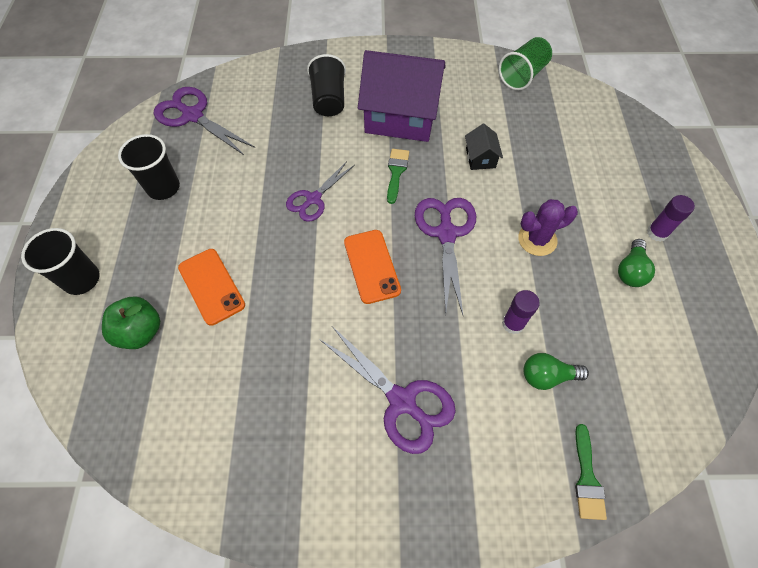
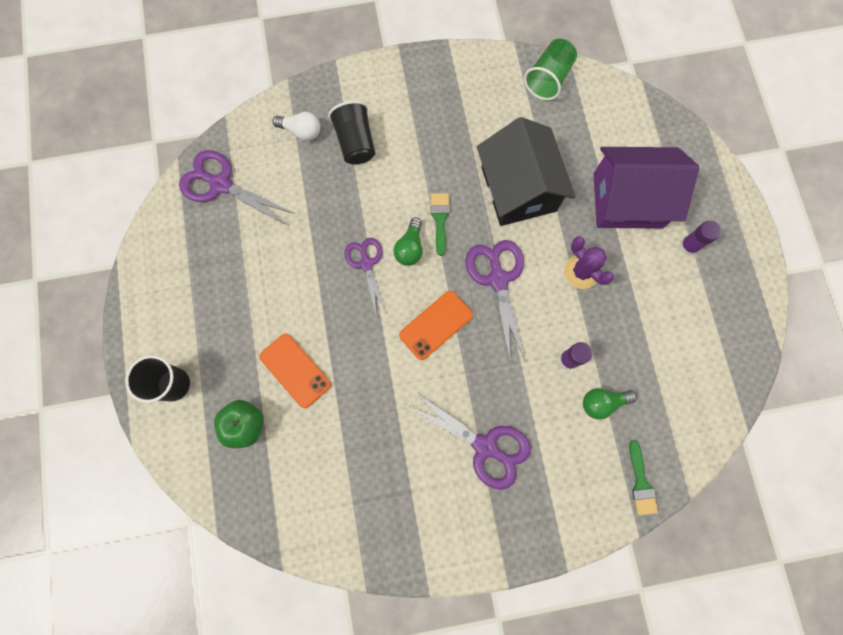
camera: 10 degrees left, 15 degrees up
black cup [118,134,180,200] -> none
purple scissors [286,161,355,222] -> purple scissors turned 135 degrees clockwise [344,238,386,314]
orange phone [344,230,401,304] -> orange phone turned 75 degrees clockwise [399,291,473,360]
purple house [358,50,446,142] -> purple house moved to [594,147,699,229]
black house [465,124,503,170] -> black house [477,117,576,226], size x2.37
purple cactus [518,199,578,256] -> purple cactus turned 75 degrees clockwise [564,236,614,289]
green light bulb [618,239,655,287] -> green light bulb moved to [393,217,423,266]
none -> white light bulb [272,112,320,141]

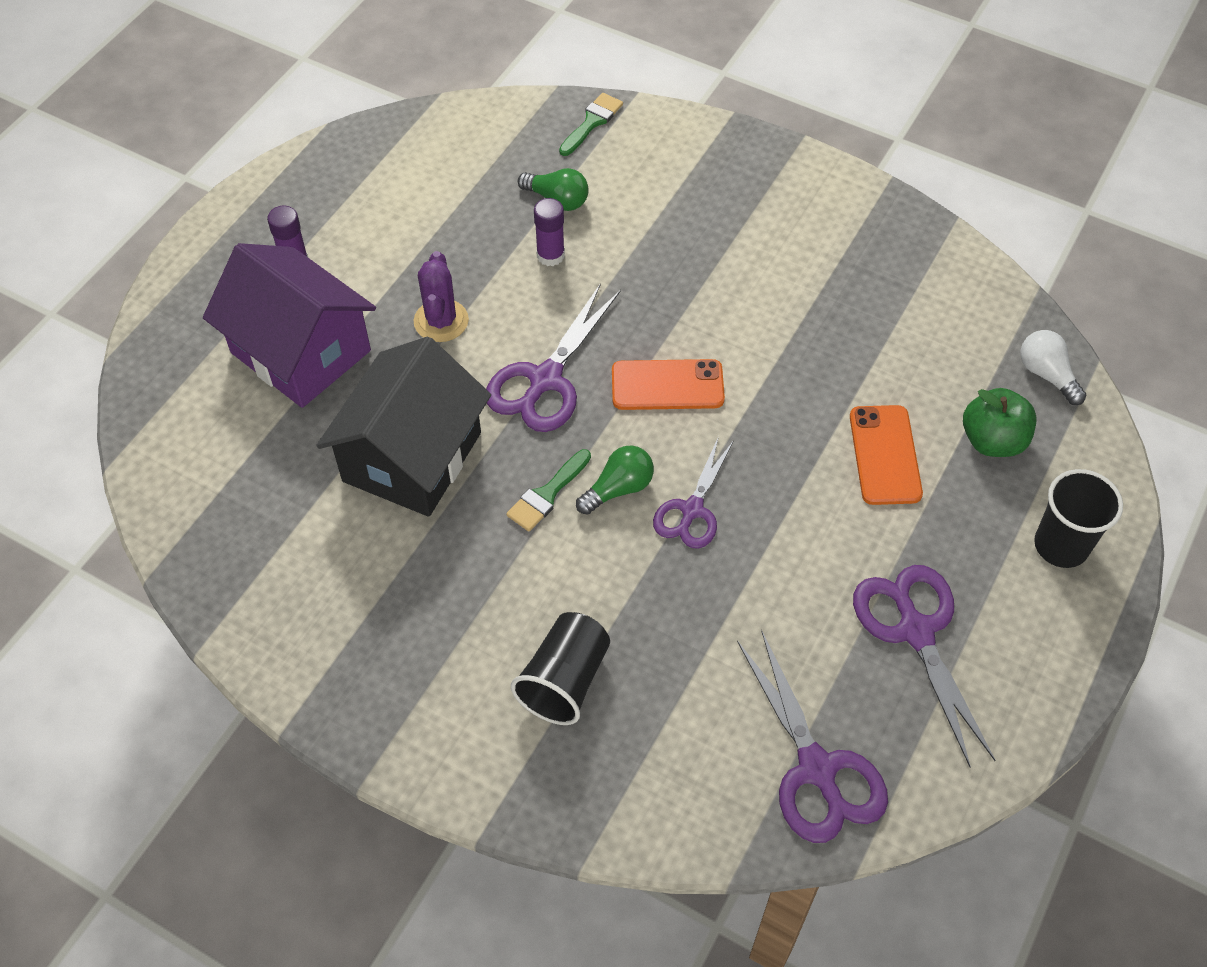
camera: 140 degrees left, 20 degrees down
white light bulb [272,112,320,141] -> white light bulb moved to [1021,330,1086,405]
purple scissors [407,391,531,490] -> purple scissors moved to [853,565,996,768]
green cup [524,38,577,100] -> none

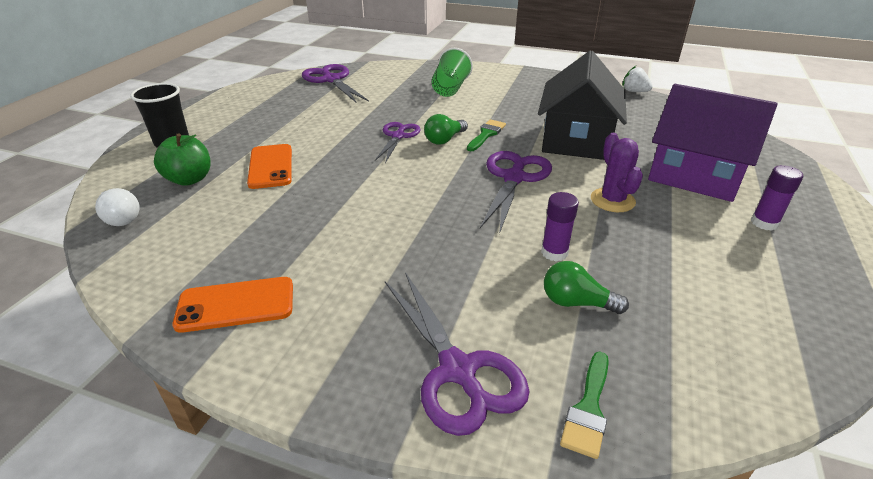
camera: 170 degrees right, 20 degrees down
black cup [511,612,610,725] -> green cup [431,48,473,97]
orange phone [612,359,725,410] -> orange phone moved to [172,277,293,333]
purple scissors [853,565,996,768] -> purple scissors moved to [385,272,530,436]
none -> white strawberry [622,66,653,92]

